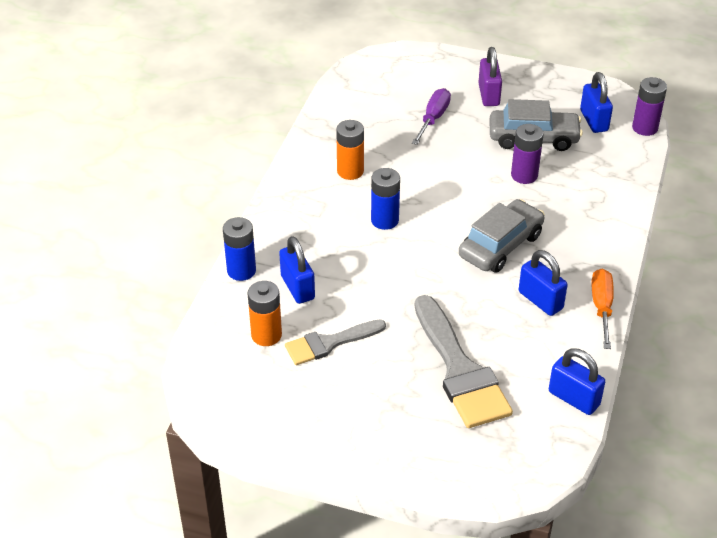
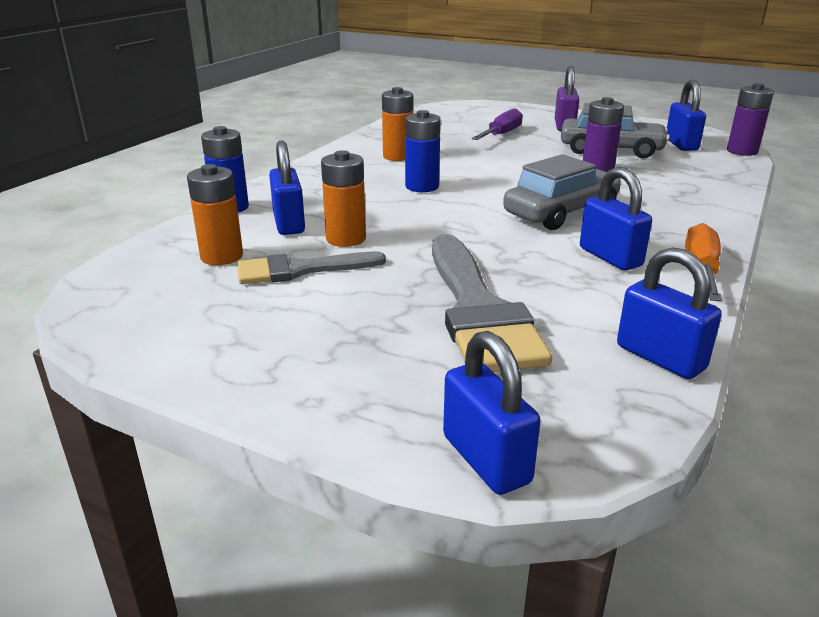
camera: 10 degrees right, 15 degrees down
none -> orange battery [321,150,366,247]
none -> blue padlock [443,331,541,495]

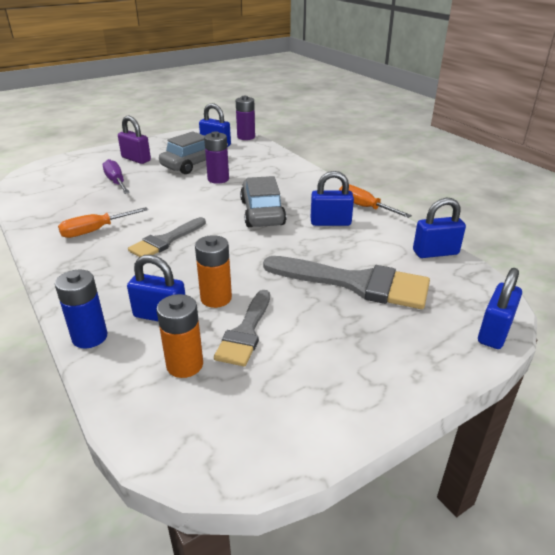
camera: 60 degrees left, 5 degrees up
orange battery [382,87,413,161] -> orange screwdriver [58,207,148,238]
blue battery [405,110,441,192] -> grey brush [128,217,206,257]
blue padlock [443,331,541,495] -> blue padlock turned 60 degrees counterclockwise [478,268,522,349]

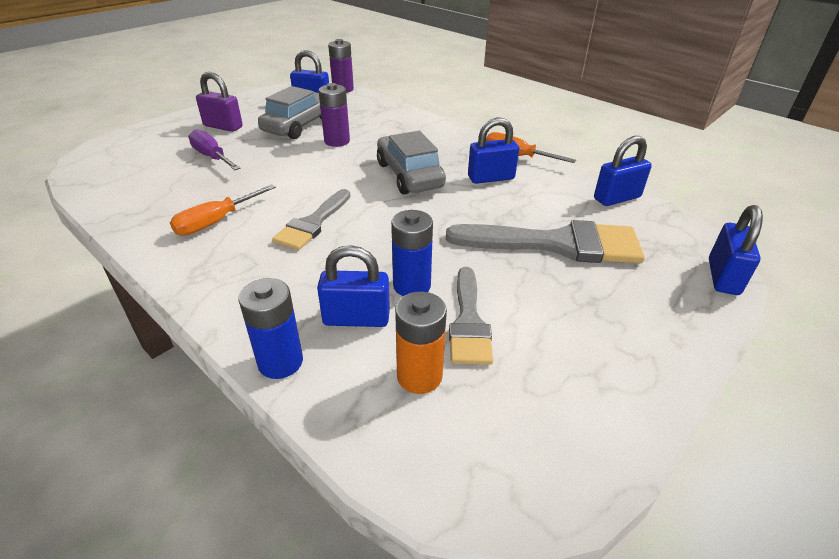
camera: 15 degrees left, 5 degrees up
orange battery [195,235,232,308] -> blue battery [391,210,433,296]

